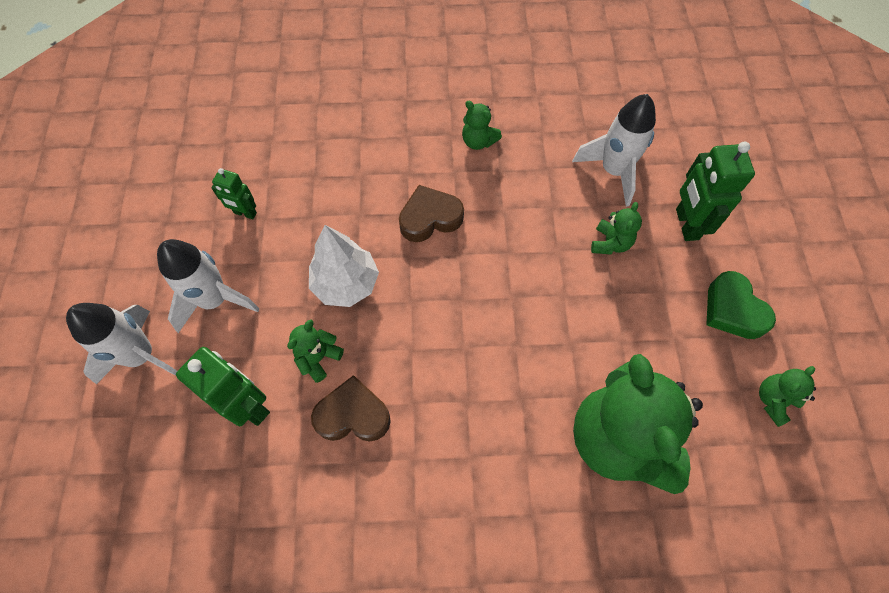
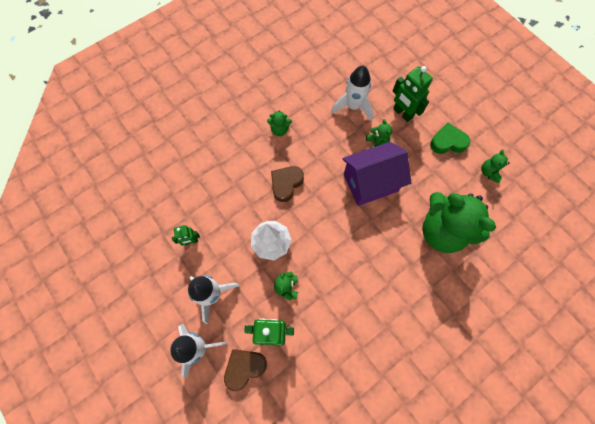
camera: 35 degrees left, 5 degrees up
brown heart [311,375,391,442] -> brown heart moved to [224,349,267,391]
green heart [706,271,776,339] -> green heart turned 150 degrees clockwise [430,123,470,154]
none -> purple house [342,142,411,206]

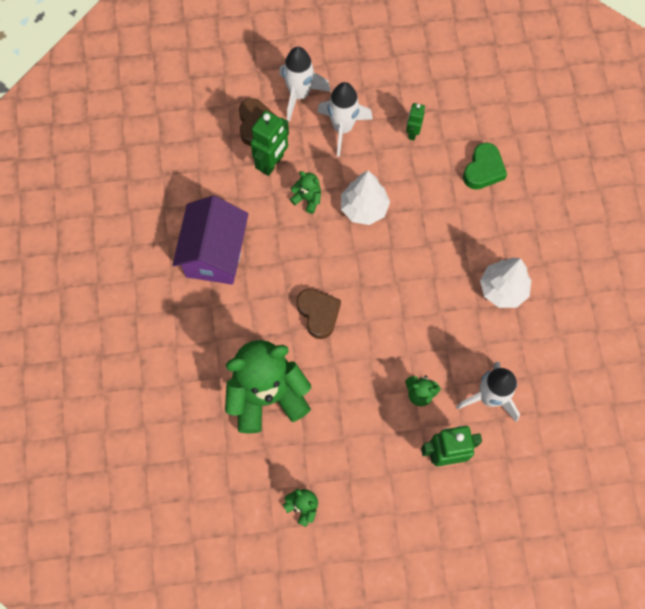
camera: 120 degrees right, 0 degrees up
green teddy bear [267,111,292,136] -> white tree [480,258,531,308]
brown heart [271,166,304,202] -> brown heart moved to [296,289,341,339]
purple house [342,142,411,206] -> purple house moved to [173,196,248,285]
green heart [430,123,470,154] -> green heart moved to [463,143,507,190]

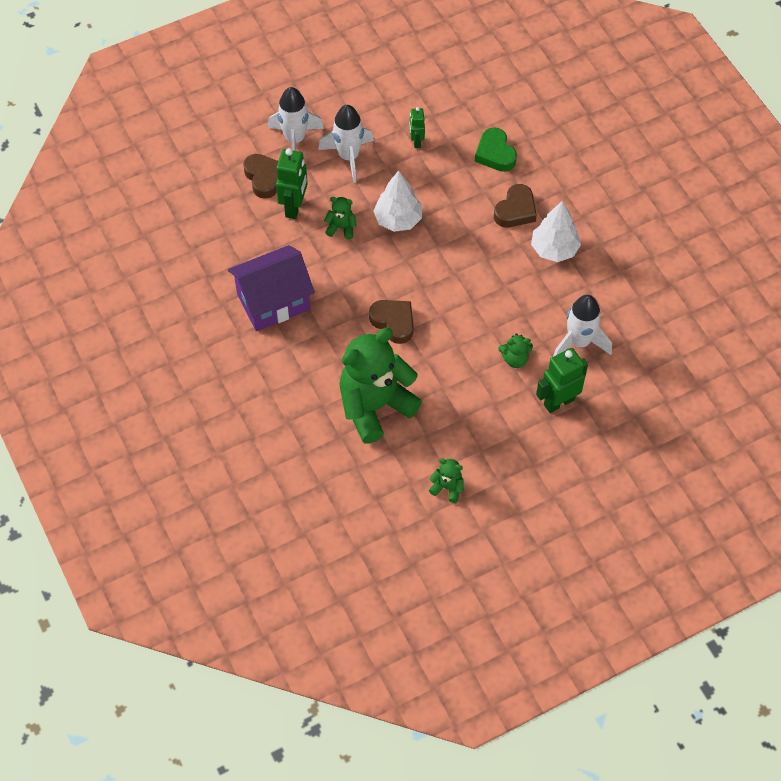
camera: 20 degrees left, 10 degrees down
purple house [173,196,248,285] -> purple house turned 75 degrees clockwise [228,245,315,331]
green heart [463,143,507,190] -> green heart turned 150 degrees clockwise [475,127,517,172]
none -> brown heart [494,184,537,228]

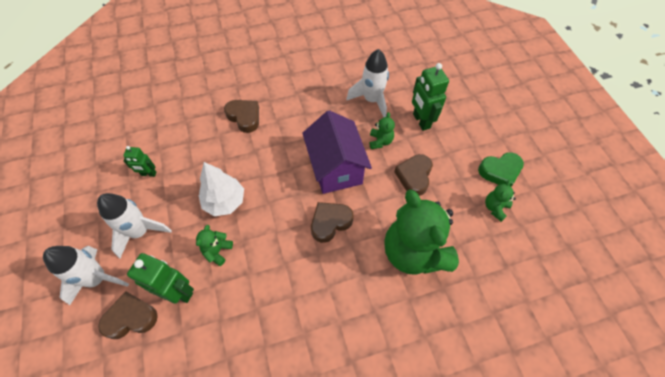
camera: 80 degrees left, 0 degrees up
purple house [228,245,315,331] -> purple house moved to [302,110,372,194]
green heart [475,127,517,172] -> green heart moved to [478,152,524,186]
white tree [531,201,581,262] -> none
none -> brown heart [394,154,433,196]

